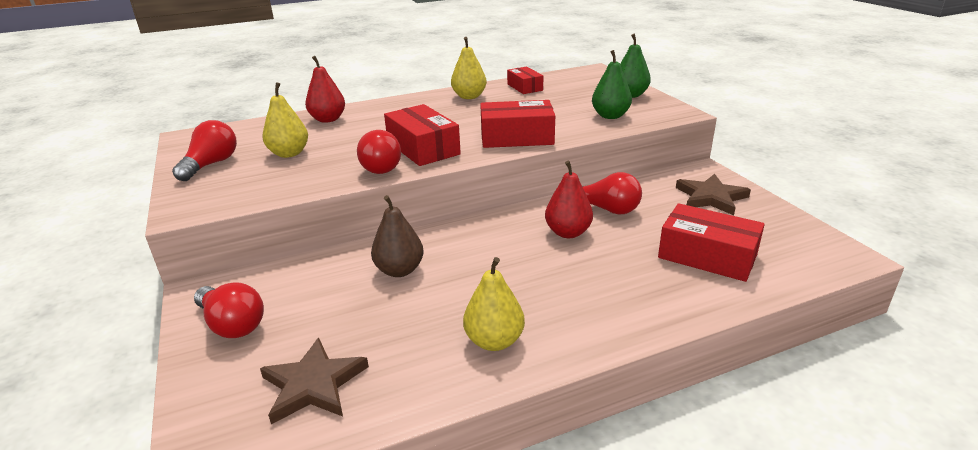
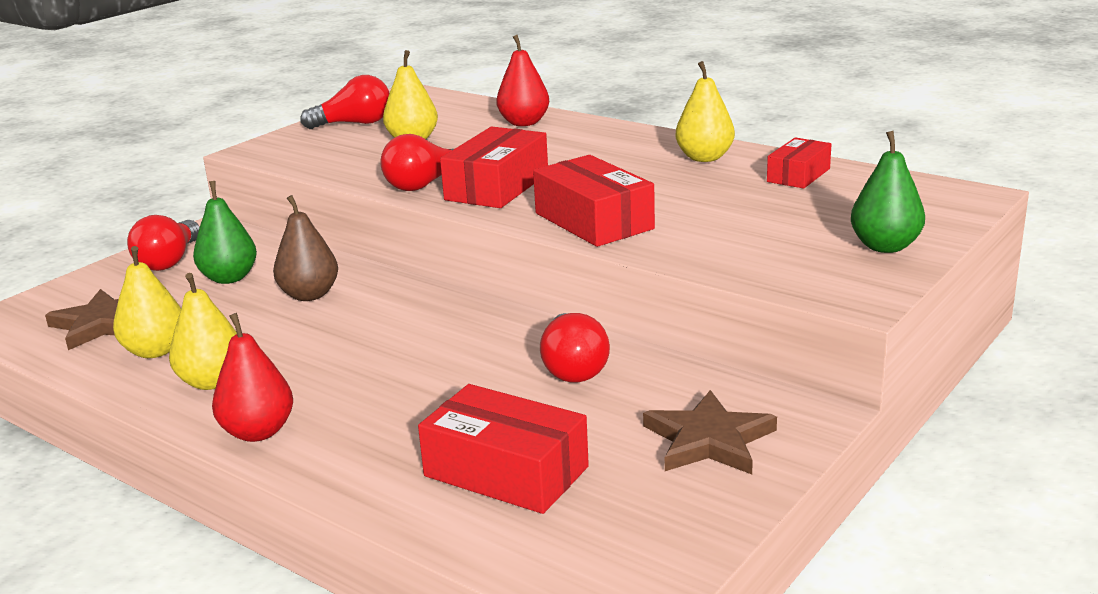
camera: 60 degrees right, 5 degrees down
red pear [545,161,593,238] -> red pear moved to [212,313,293,442]
green pear [592,50,632,119] -> green pear moved to [193,181,257,284]
red box [658,203,765,282] -> red box turned 60 degrees counterclockwise [418,384,589,514]
none -> yellow pear [113,246,181,358]

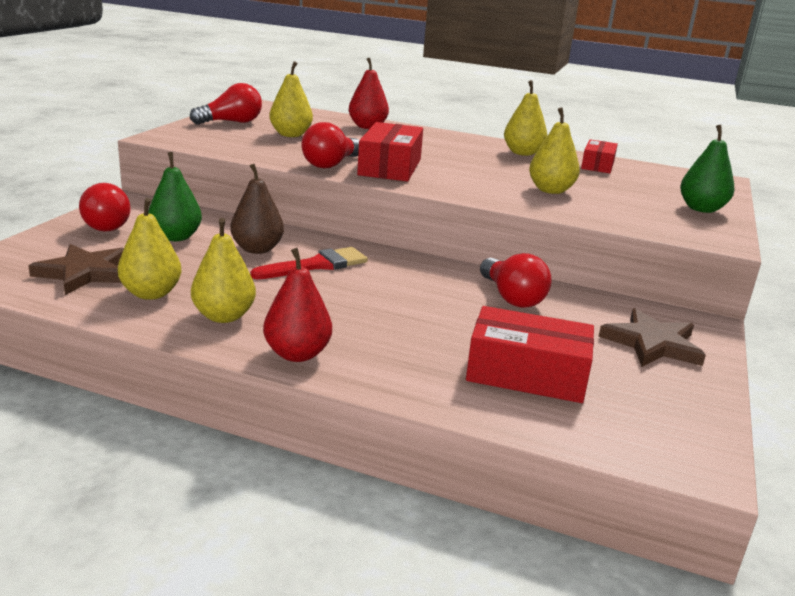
camera: 20 degrees left, 0 degrees up
red box [533,155,655,247] -> none
none -> red brush [250,247,368,279]
none -> yellow pear [529,107,580,194]

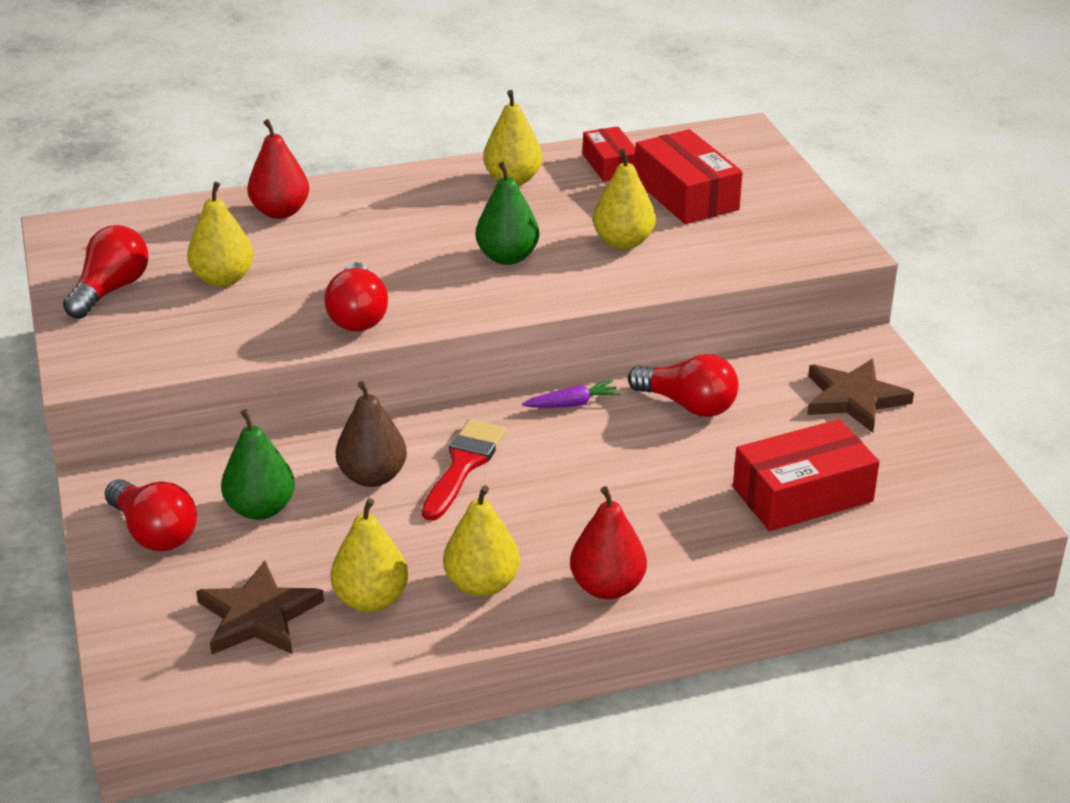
camera: 35 degrees left, 10 degrees up
red box [357,122,423,181] -> red box moved to [635,129,743,224]
green pear [680,125,734,213] -> green pear moved to [476,162,539,265]
none -> purple carrot [522,380,621,408]

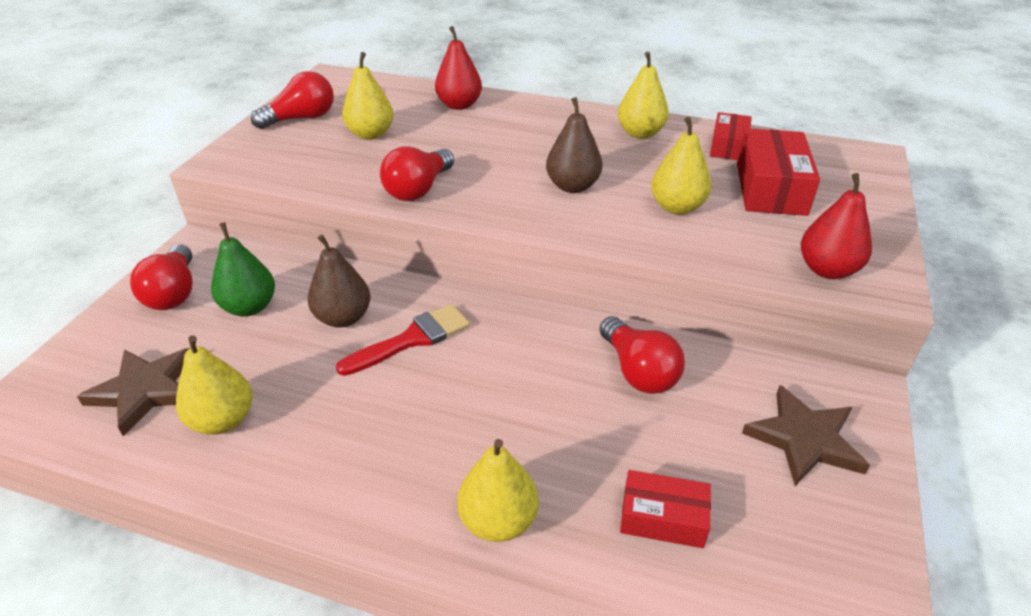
camera: 35 degrees right, 5 degrees up
yellow pear [443,485,520,597] -> yellow pear moved to [457,439,539,542]
green pear [476,162,539,265] -> brown pear [546,97,603,193]
purple carrot [522,380,621,408] -> none
red pear [570,486,647,599] -> red pear moved to [801,173,872,279]
red box [733,419,880,531] -> red box [620,470,711,548], size x0.61

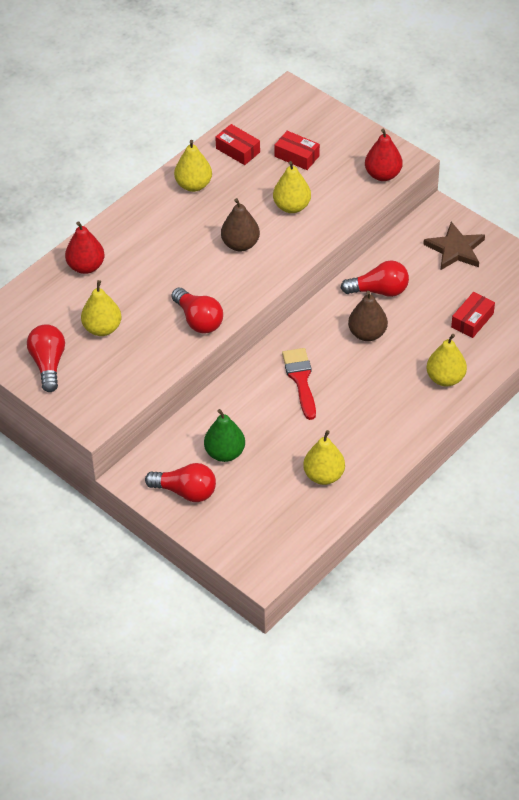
camera: 65 degrees left, 10 degrees up
brown star [77,348,190,436] -> none
brown pear [308,234,371,328] -> brown pear moved to [348,291,388,341]
red box [737,128,820,216] -> red box [274,131,320,170], size x0.61

